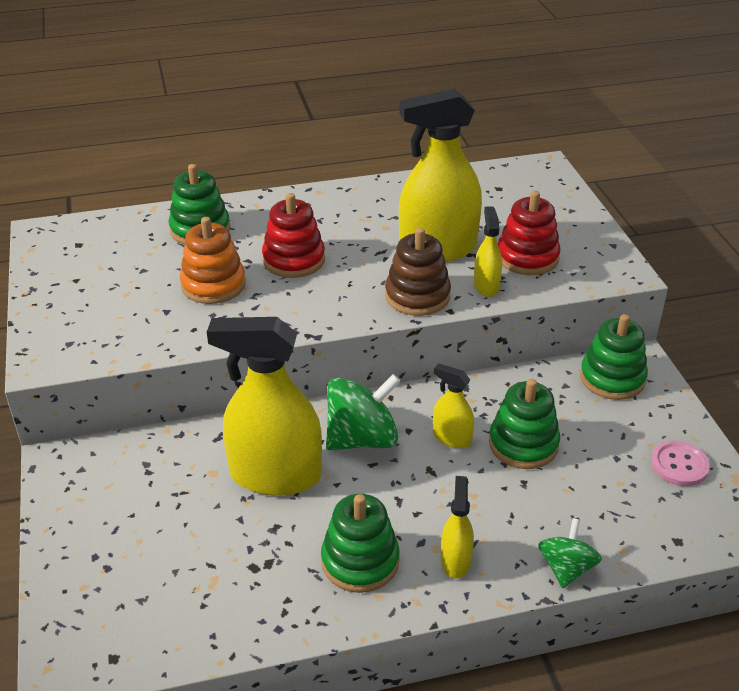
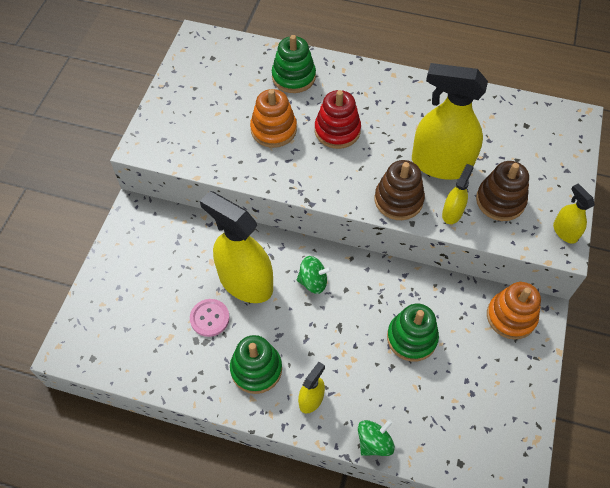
camera: 30 degrees right, 20 degrees up
green spinning top [326,374,401,450] -> green spinning top [297,256,332,294], size x0.61
yellow spray bottle [433,363,474,448] -> yellow spray bottle moved to [553,184,595,244]
red stacking toy [498,191,561,275] -> brown stacking toy [476,161,529,221]
green stacking toy [580,314,648,400] -> orange stacking toy [487,282,541,340]
pink button [651,441,710,486] -> pink button moved to [190,299,230,337]

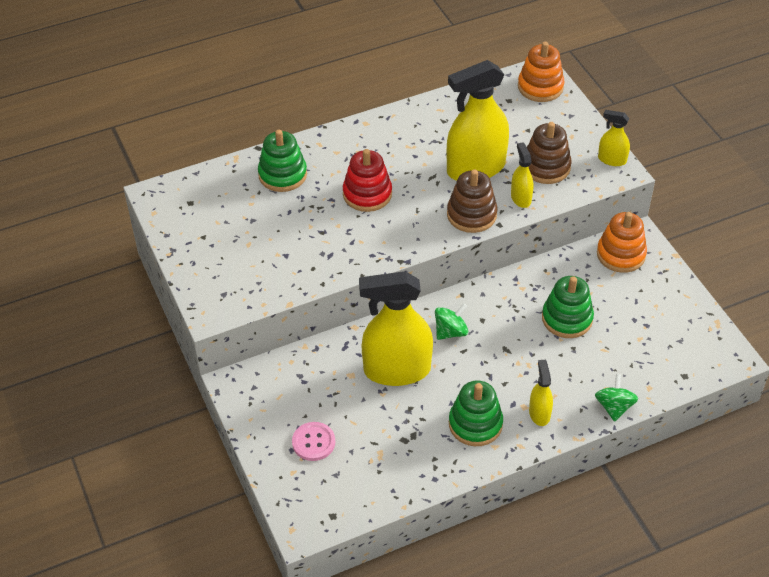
camera: 40 degrees left, 10 degrees down
pink button [190,299,230,337] -> pink button moved to [292,422,335,461]
orange stacking toy [250,89,297,148] -> orange stacking toy moved to [518,42,565,102]

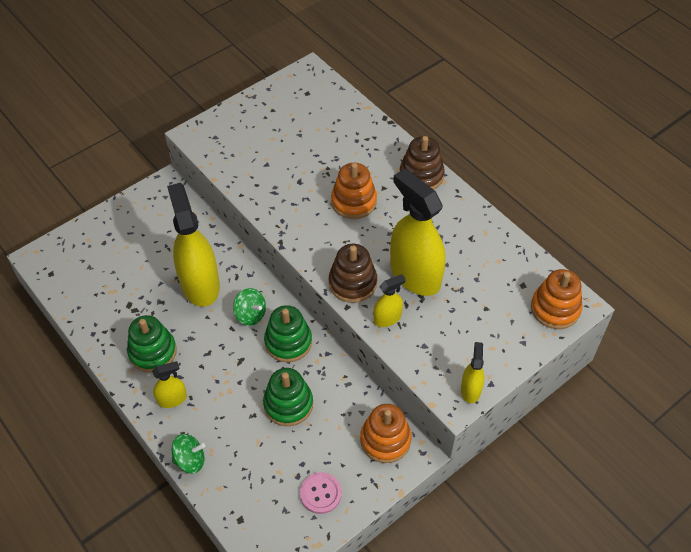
camera: 75 degrees right, 5 degrees up
green stacking toy [258,130,307,192] -> green stacking toy moved to [264,305,312,362]
pink button [292,422,335,461] -> pink button moved to [300,472,342,514]
red stacking toy [343,149,392,212] -> orange stacking toy [331,163,377,219]
brown stacking toy [527,122,572,184] -> brown stacking toy moved to [400,136,445,190]

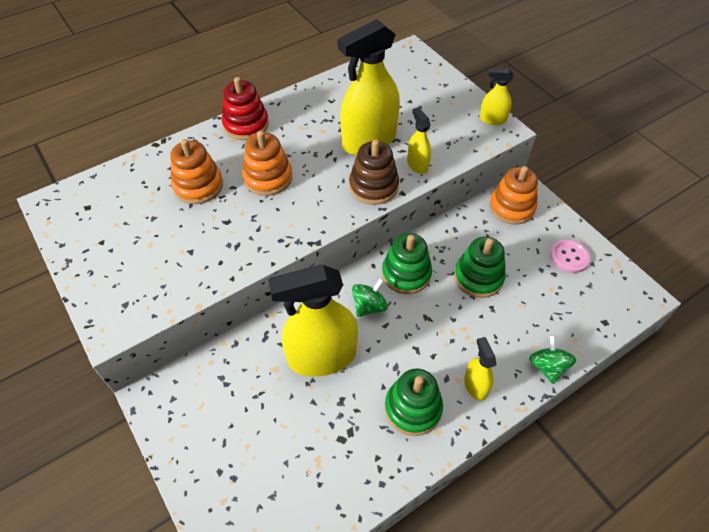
camera: 85 degrees left, 0 degrees up
brown stacking toy [400,136,445,190] -> red stacking toy [222,77,269,140]
orange stacking toy [531,269,582,329] -> orange stacking toy moved to [170,139,223,204]

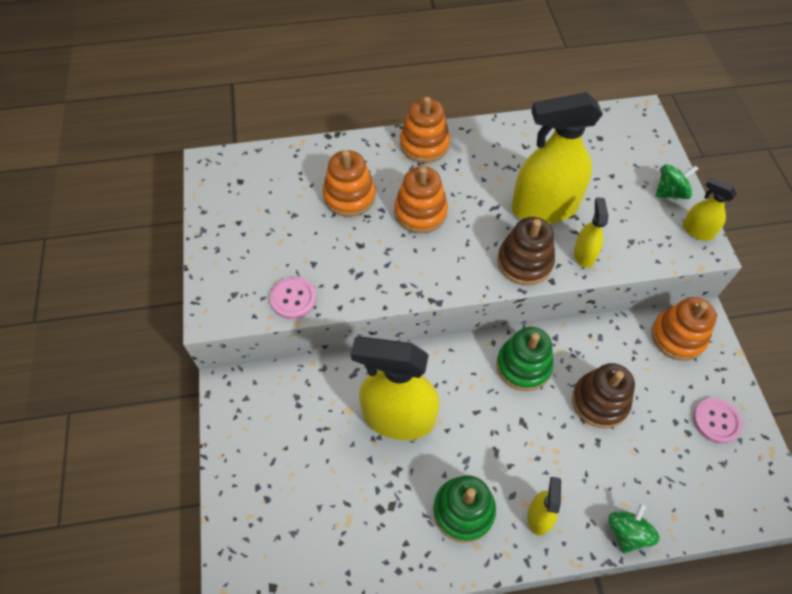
camera: 25 degrees right, 5 degrees up
red stacking toy [222,77,269,140] -> orange stacking toy [400,97,450,163]
green spinning top [352,278,388,317] -> green spinning top moved to [656,164,698,199]
green stacking toy [454,237,506,298] -> brown stacking toy [572,363,635,428]
none -> pink button [270,277,316,319]

